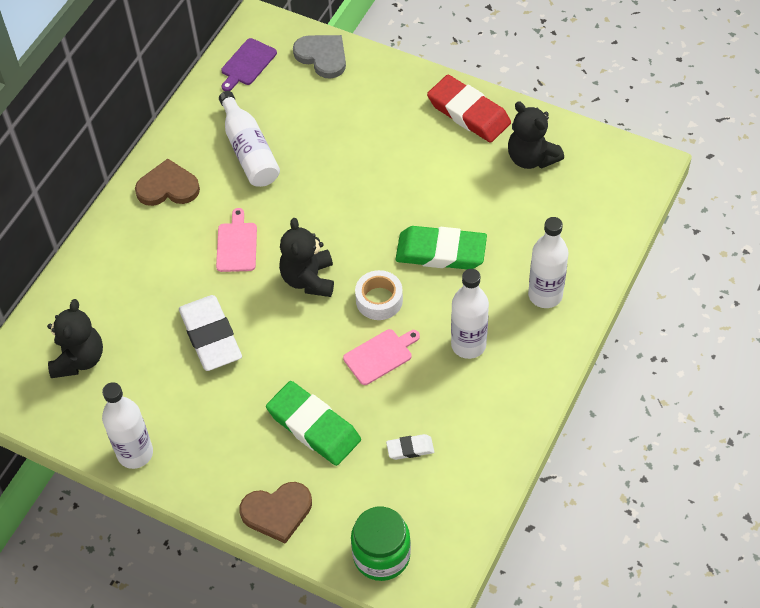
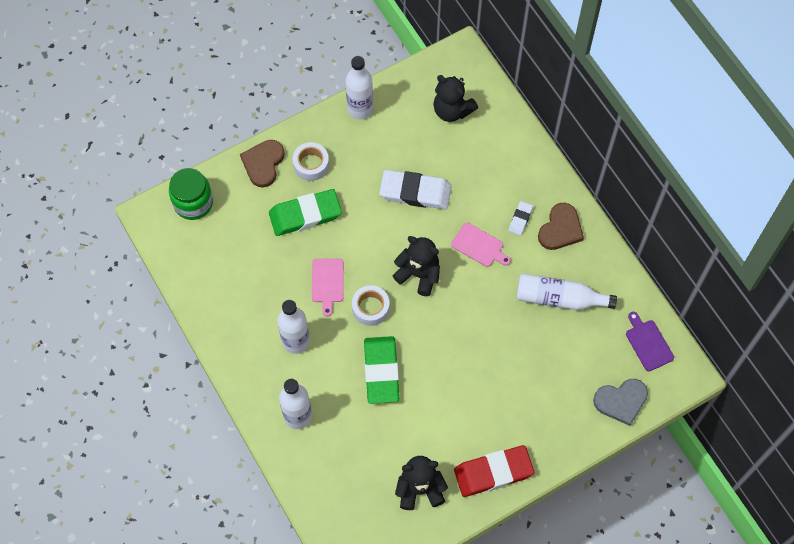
camera: 120 degrees right, 10 degrees up
white eraser [386,434,434,460] -> white eraser moved to [508,201,533,236]
green eraser [395,226,487,269] -> green eraser turned 45 degrees counterclockwise [364,336,399,404]
none -> white tape [292,142,329,181]

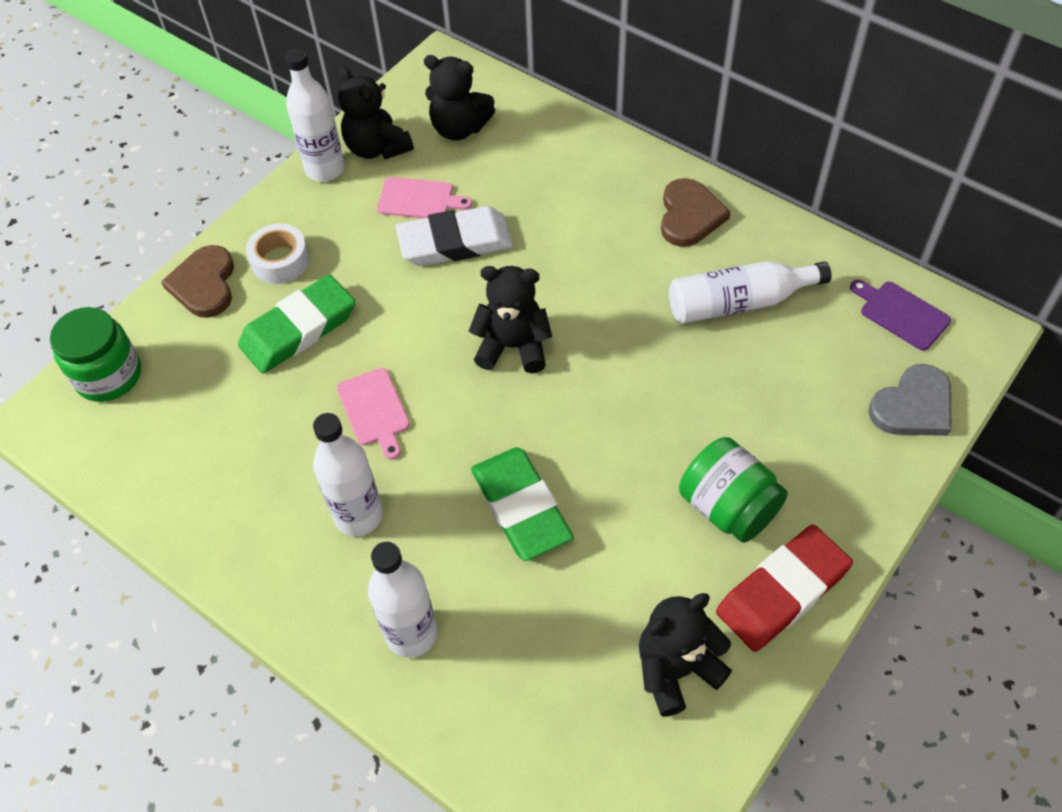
camera: 20 degrees left, 10 degrees down
white tape [352,285,390,326] -> none
pink cutting board [451,222,511,267] -> pink cutting board moved to [377,177,472,218]
white eraser [508,201,533,236] -> none
none -> black teddy bear [338,66,414,159]
none -> green jar [679,437,788,543]

